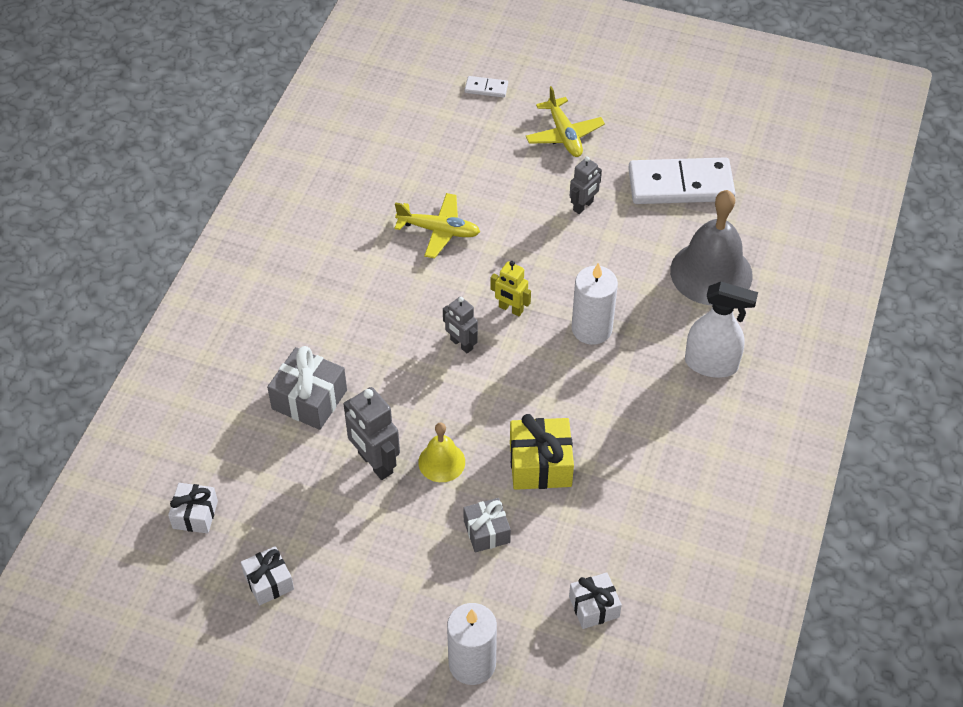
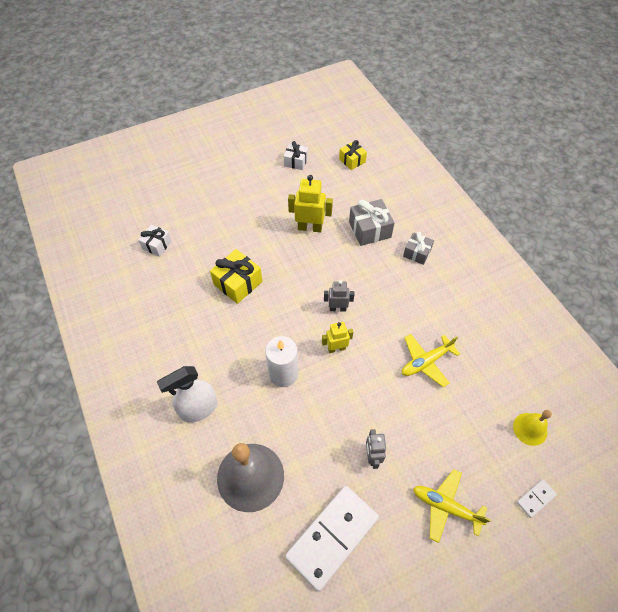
camera: 135 degrees right, 5 degrees up
white gift [168,483,218,534] -> yellow gift [339,140,367,170]
grey robot [344,387,400,480] -> yellow robot [288,175,333,232]
yellow bell [418,423,465,482] -> yellow bell moved to [513,410,552,446]
white candle [447,603,497,685] -> none
grey gift [463,498,511,553] -> grey gift moved to [403,232,434,265]

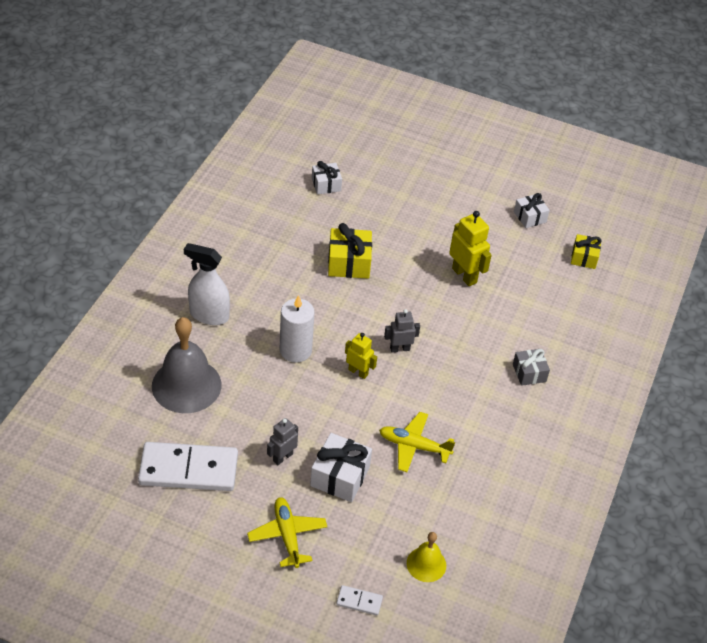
camera: 45 degrees right, 10 degrees down
grey robot [324,280,354,311] -> grey robot turned 60 degrees counterclockwise [384,309,420,352]
grey gift [349,199,394,246] -> none
none -> white gift [310,433,372,502]

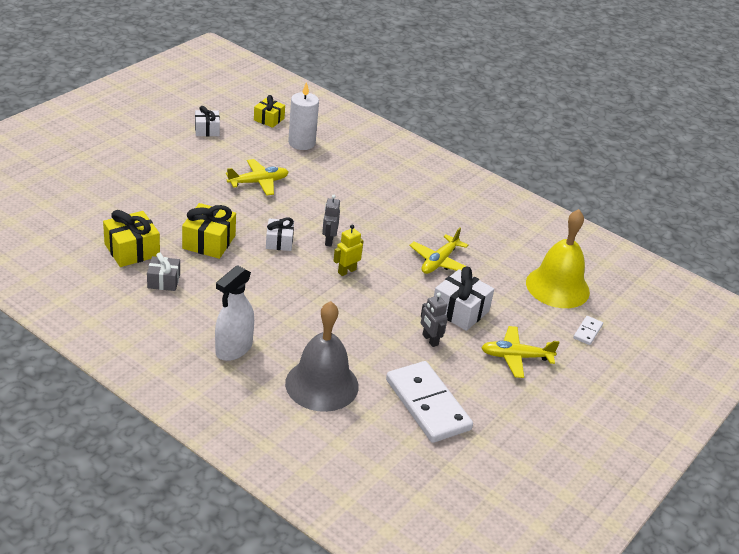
camera: 75 degrees left, 10 degrees down
white domino [138,442,238,491] -> white domino turned 45 degrees counterclockwise [386,361,473,443]
white candle [279,295,315,363] -> white candle moved to [288,82,319,150]
white gift [312,161,342,194] -> white gift moved to [266,217,294,251]
yellow bell [407,532,446,582] -> yellow bell [526,209,590,308], size x1.91
yellow robot [449,211,492,286] -> yellow plane [226,159,289,196]
grey gift [513,349,550,386] -> grey gift moved to [147,252,180,291]
none -> yellow gift [103,210,160,267]

